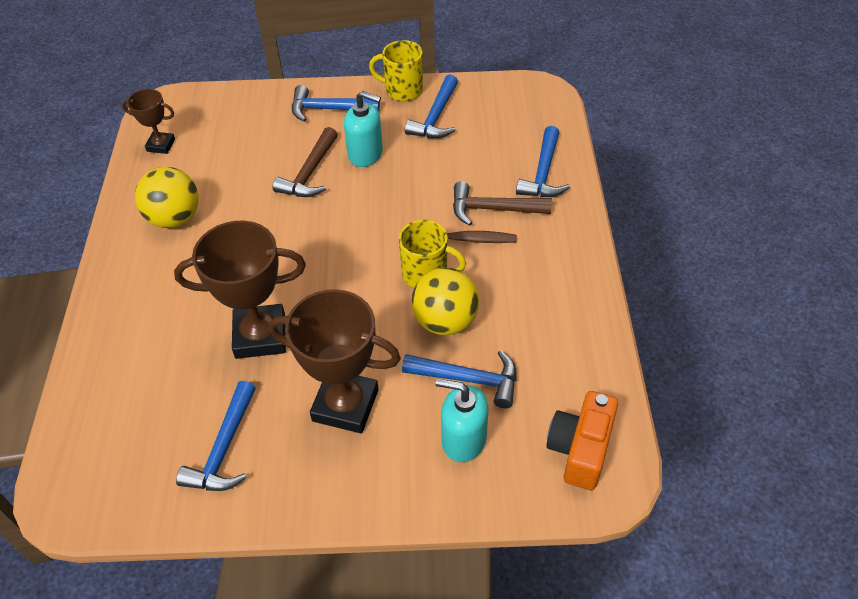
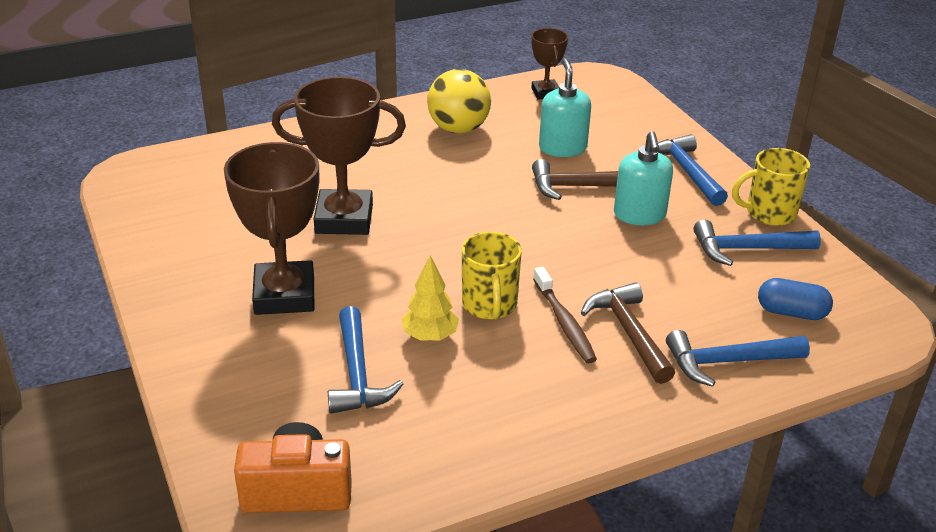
camera: 65 degrees right, 15 degrees down
brown trophy [174,221,306,359] -> brown trophy turned 60 degrees counterclockwise [272,77,406,235]
blue hammer [176,381,256,491] -> none
yellow mug [369,40,423,101] -> yellow mug turned 90 degrees counterclockwise [732,148,810,226]
yellow ball [411,267,479,335] -> yellow tree [402,255,459,341]
turquoise soap dispenser [436,379,488,462] -> turquoise soap dispenser moved to [539,58,591,157]
none -> blue capsule [758,278,833,320]

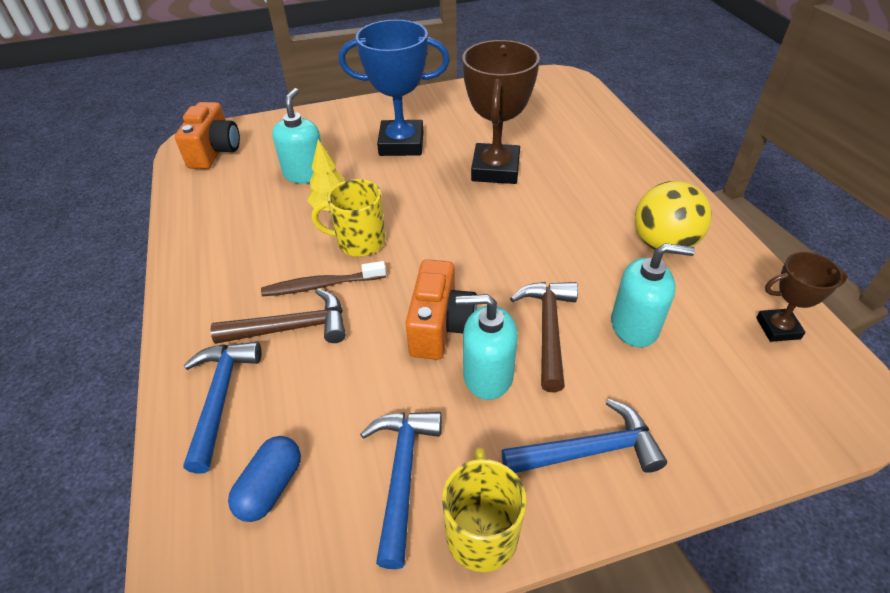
camera: 100 degrees right, 10 degrees up
brown trophy [224,142,319,315] -> blue trophy [339,20,450,156]
blue hammer [328,306,403,414] -> turquoise soap dispenser [272,88,322,184]
none -> orange camera [405,259,478,360]

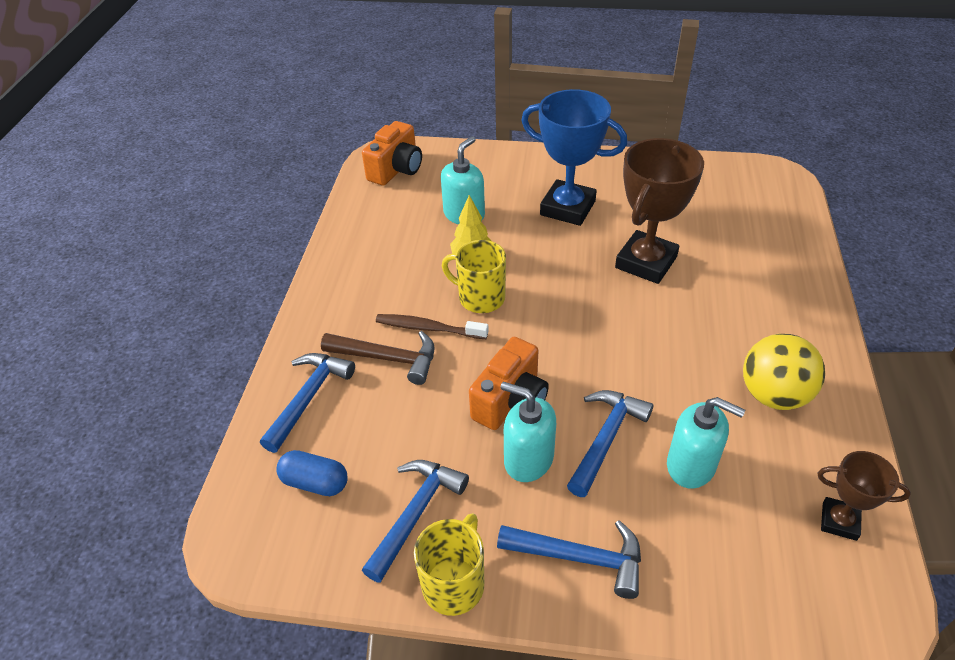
camera: 25 degrees right, 0 degrees up
blue capsule [228,436,301,522] -> blue capsule turned 60 degrees clockwise [276,450,347,496]
brown hammer [510,282,578,392] -> blue hammer [567,390,653,497]

